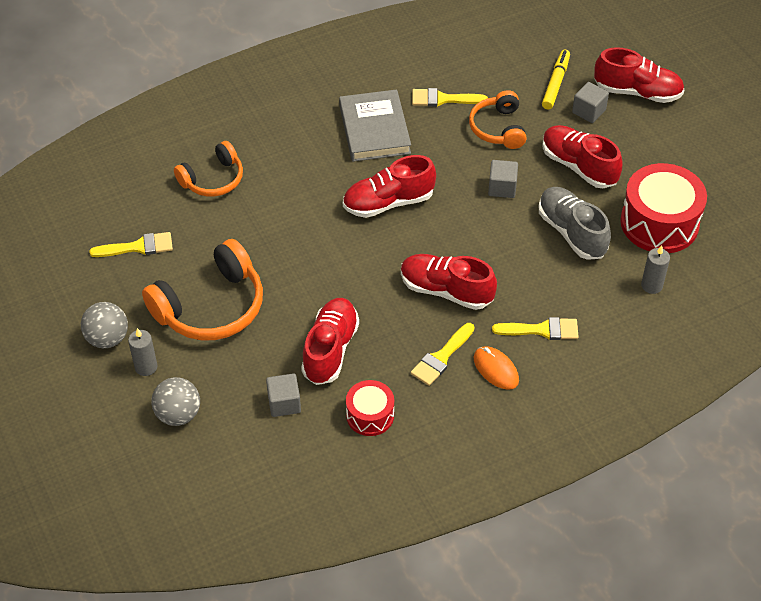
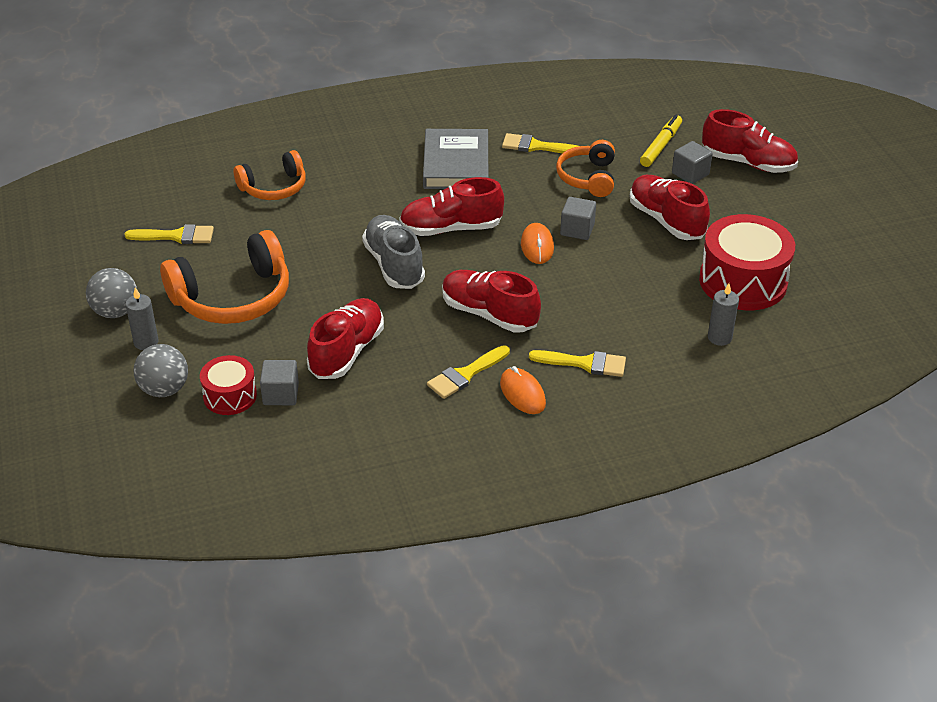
camera: 10 degrees right, 10 degrees down
red drum [346,380,394,436] -> red drum moved to [200,355,257,415]
grey shoe [539,187,611,260] -> grey shoe moved to [362,215,425,289]
none -> orange mouse [521,223,554,264]

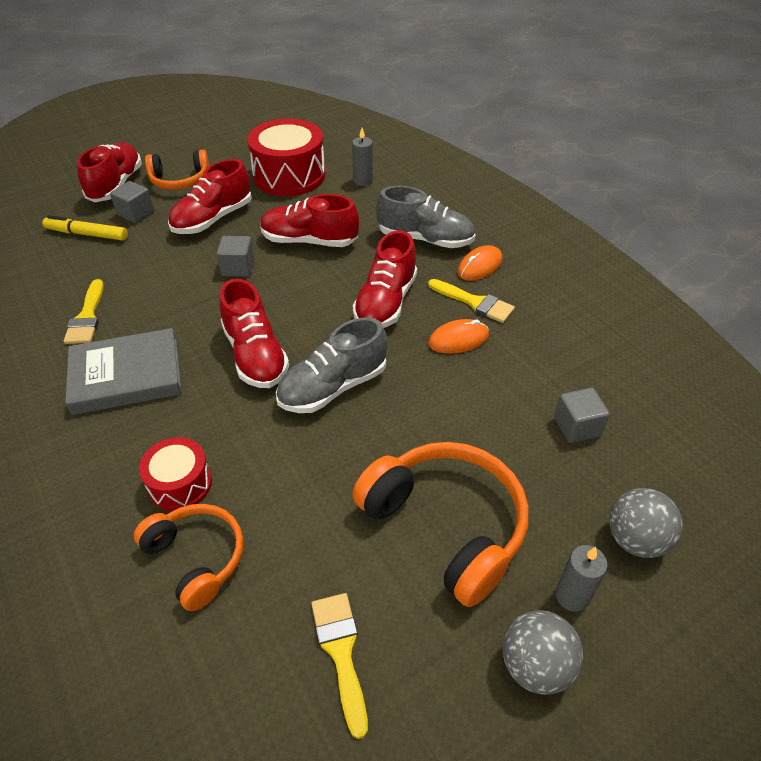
camera: 105 degrees left, 5 degrees up
red drum [200,355,257,415] -> red drum moved to [139,437,212,511]
red shoe [307,298,384,379] -> red shoe moved to [260,194,359,247]
orange mouse [521,223,554,264] -> orange mouse moved to [428,319,489,354]
yellow brush [529,350,626,377] -> grey shoe [376,186,476,248]
orange headphones [556,140,615,197] -> orange headphones moved to [145,150,209,190]

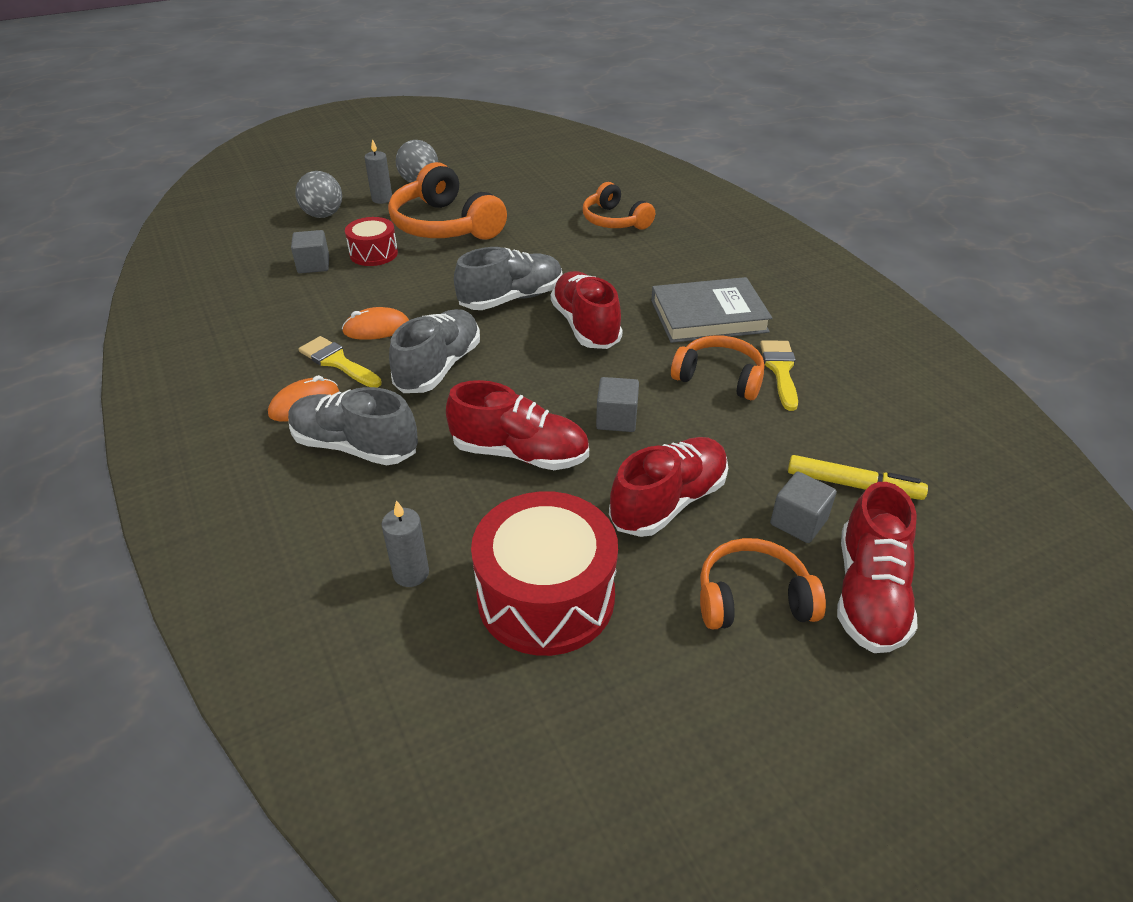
camera: 175 degrees left, 5 degrees down
red drum [139,437,212,511] -> red drum moved to [345,217,398,266]
yellow brush [311,593,368,739] -> none
red shoe [353,230,417,328] -> grey shoe [389,309,480,393]
none -> orange headphones [671,335,765,400]

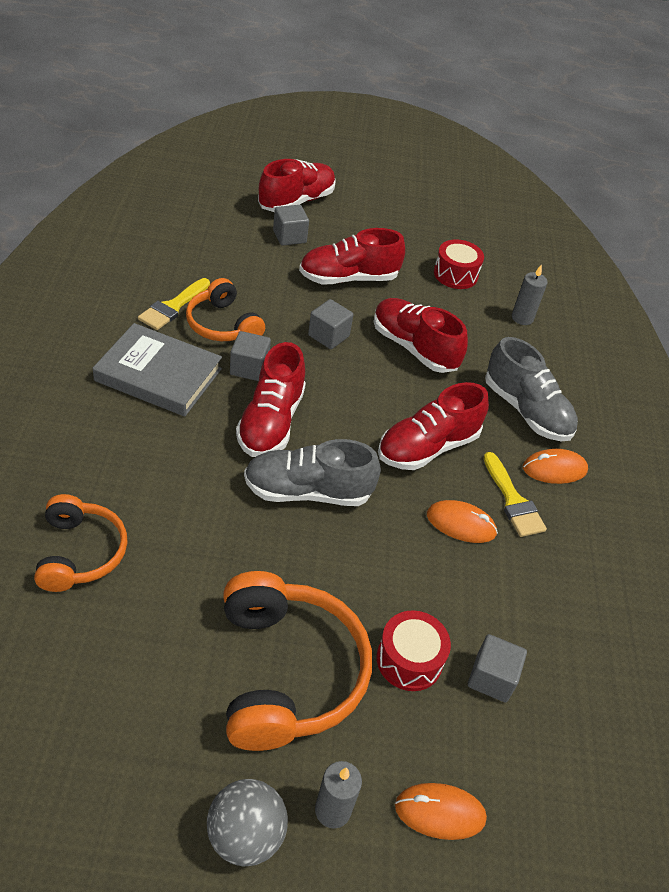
camera: 155 degrees left, 5 degrees up
grey ball [295,171,342,218] -> orange mouse [395,783,487,840]
grey shoe [389,309,480,393] -> red shoe [378,382,489,470]
red drum [471,491,618,656] -> red drum [434,239,484,289], size x0.56
orange headphones [700,538,826,629] -> none
yellow marker [788,455,928,500] -> none
none -> grey cube [230,331,271,381]

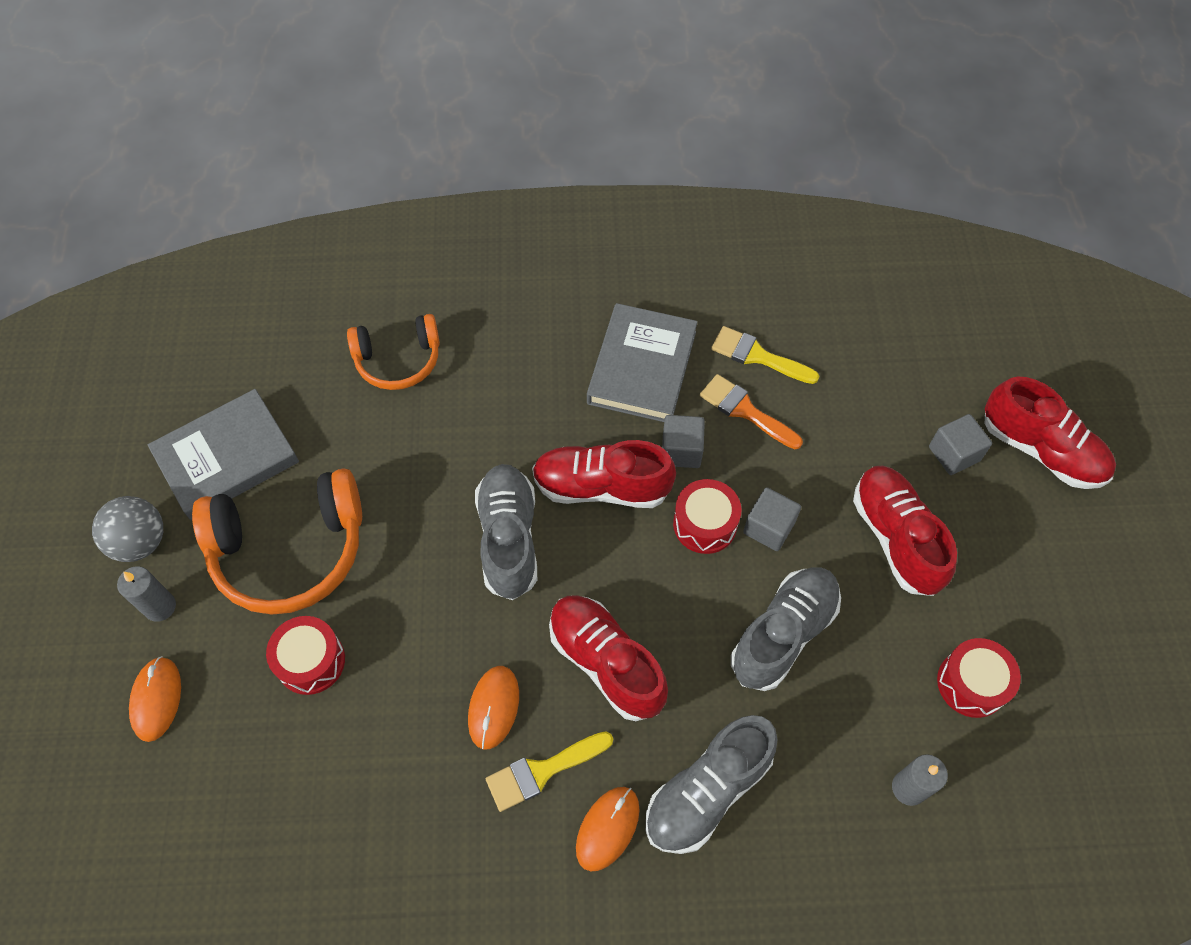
camera: 90 degrees right, 15 degrees up
orange headphones [186,278,265,341] -> orange brush [700,374,803,449]
red shoe [373,298,468,373] -> grey shoe [731,567,841,691]
grey cube [468,634,527,703] -> none
orange mouse [523,449,588,484] -> orange mouse turned 45 degrees clockwise [576,787,639,871]
none -> grey book [148,389,299,520]
none -> red drum [673,479,742,554]

